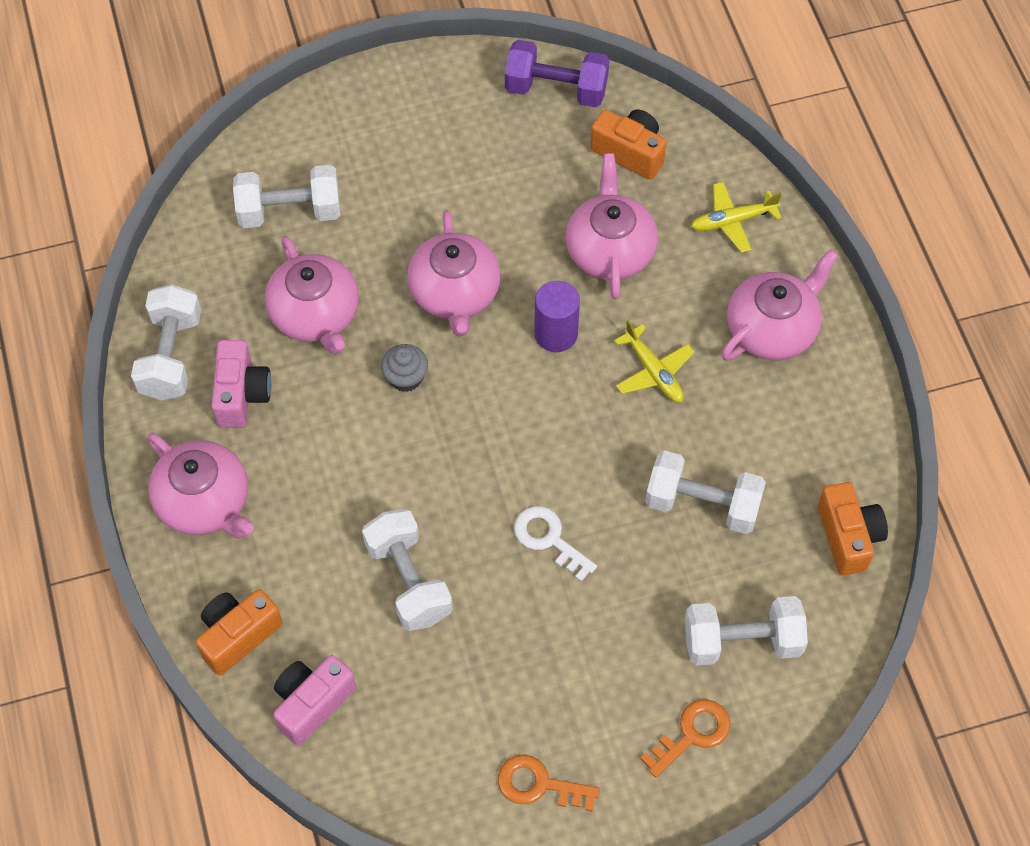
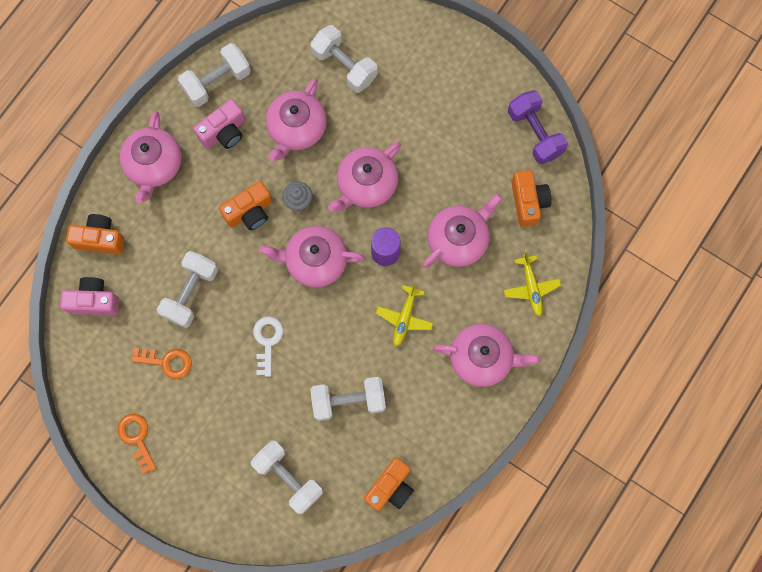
camera: 50 degrees right, 15 degrees up
orange key [641,699,730,777] -> orange key moved to [131,347,192,379]
white dumbbell [645,450,766,534] -> white dumbbell turned 75 degrees counterclockwise [310,377,386,421]
yellow plane [691,182,782,253] -> yellow plane turned 135 degrees counterclockwise [504,252,561,317]
none -> orange camera [219,181,272,230]
none -> pink teapot [259,226,365,288]

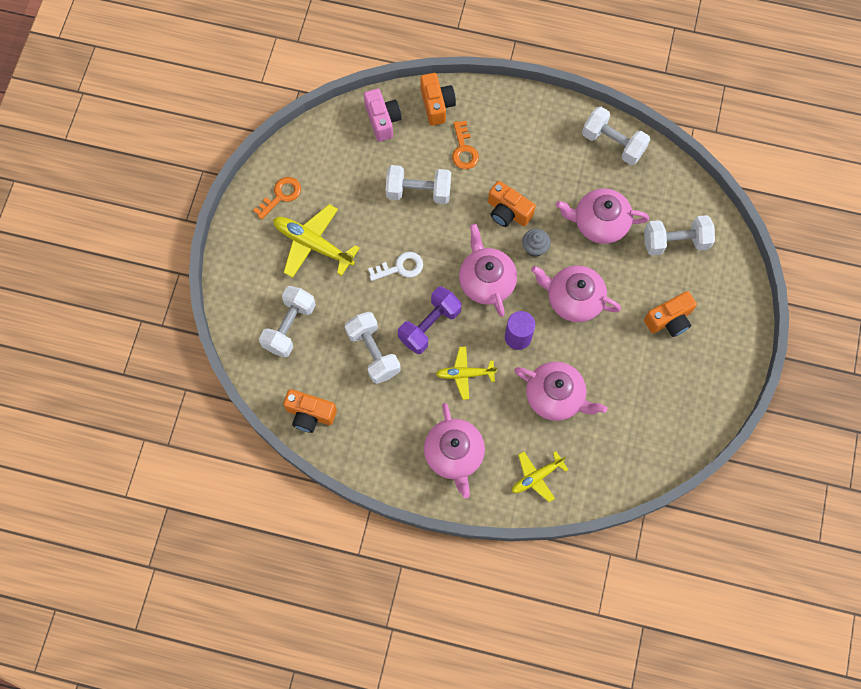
camera: 70 degrees right, 5 degrees down
pink teapot [120,111,182,204] -> none
orange key [131,347,192,379] -> orange key moved to [452,121,479,169]
pink camera [193,99,245,149] -> none
white dumbbell [310,25,378,93] -> white dumbbell turned 60 degrees clockwise [644,215,715,256]
purple dumbbell [508,90,568,164] -> purple dumbbell moved to [398,287,462,354]
orange camera [511,170,552,227] -> orange camera moved to [644,291,697,337]
none -> yellow plane [273,204,360,278]

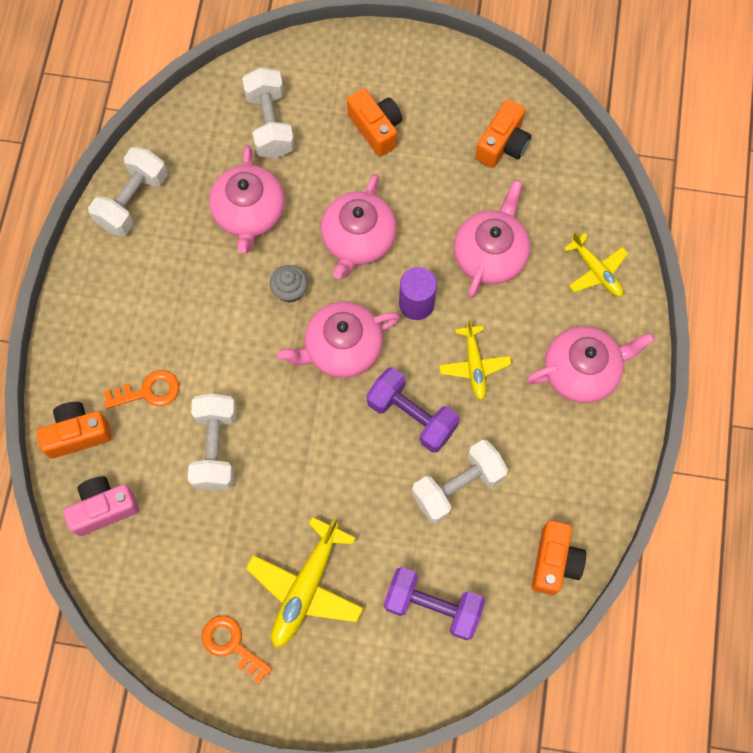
camera: 95 degrees left, 0 degrees up
white dumbbell [259,286,316,357] -> purple dumbbell [384,567,485,640]
white key [368,252,423,281] -> none
orange camera [488,181,536,227] -> orange camera moved to [475,99,531,168]

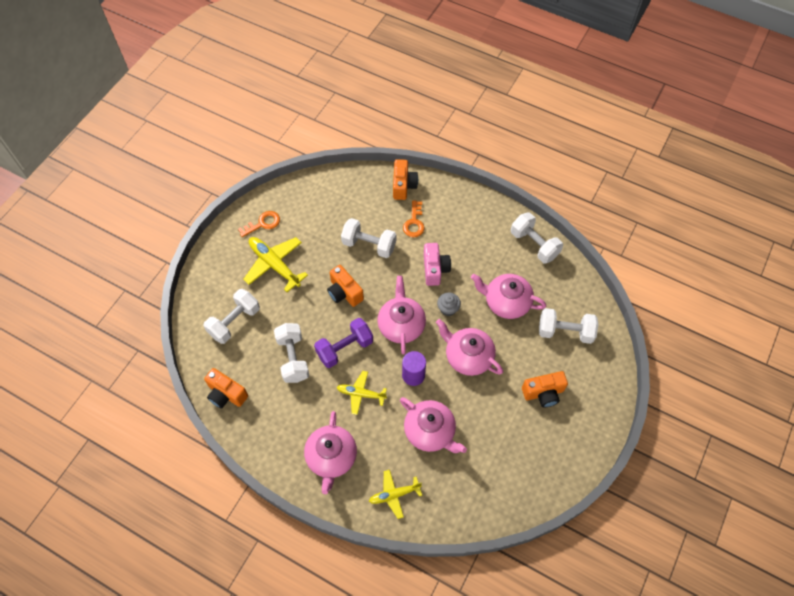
camera: 110 degrees right, 10 degrees down
pink camera [63,476,139,536] -> pink camera moved to [424,243,451,286]
purple dumbbell [384,567,485,640] -> white dumbbell [204,289,260,344]
orange camera [475,99,531,168] -> orange camera moved to [327,265,364,307]

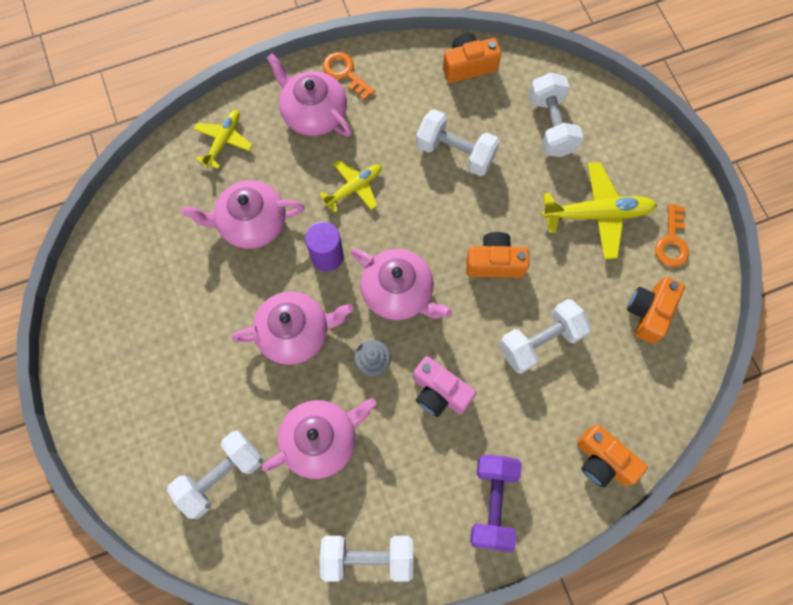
camera: 130 degrees right, 10 degrees up
purple dumbbell [314,318,373,368] -> purple dumbbell moved to [470,455,522,552]
orange key [403,200,424,237] -> orange key moved to [323,52,375,100]
orange camera [522,371,568,407] -> orange camera moved to [627,277,685,344]

